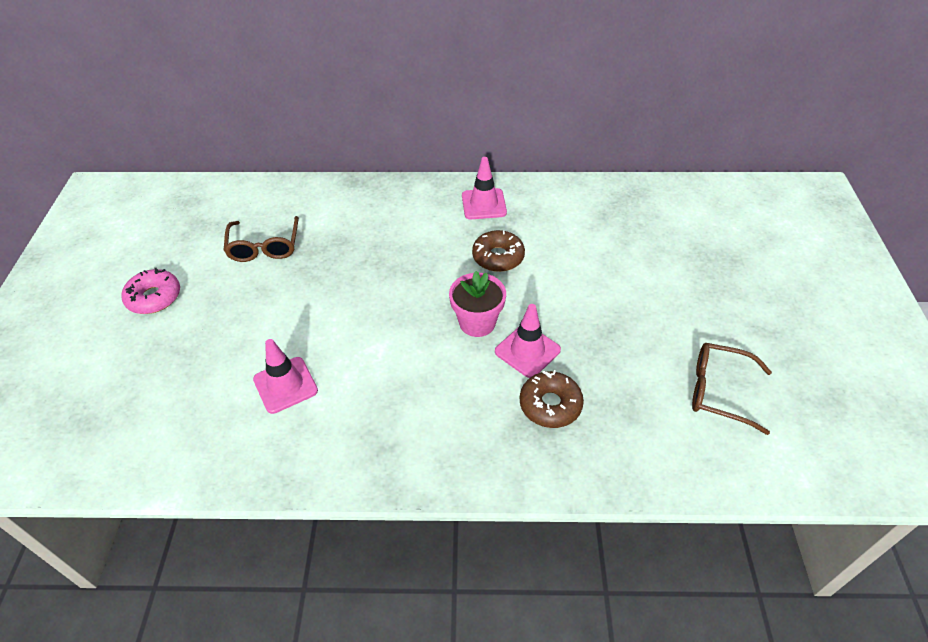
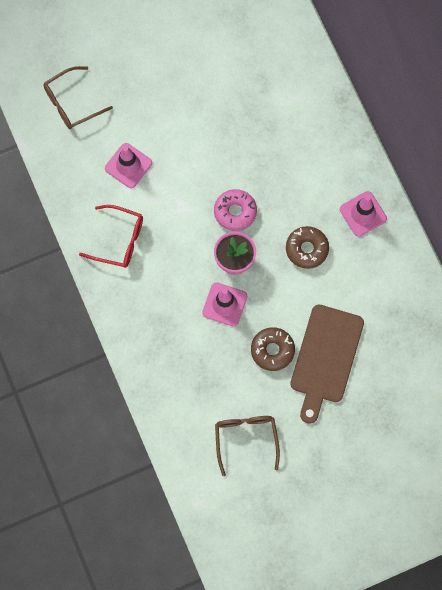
camera: 65 degrees right, 25 degrees up
pink donut [121,268,180,314] -> pink donut moved to [214,189,257,231]
brown glasses [224,216,299,262] -> brown glasses moved to [43,66,113,129]
brown donut [520,370,584,428] -> brown donut moved to [251,327,295,371]
none -> red glasses [79,205,143,268]
none -> brown cutting board [290,304,364,424]

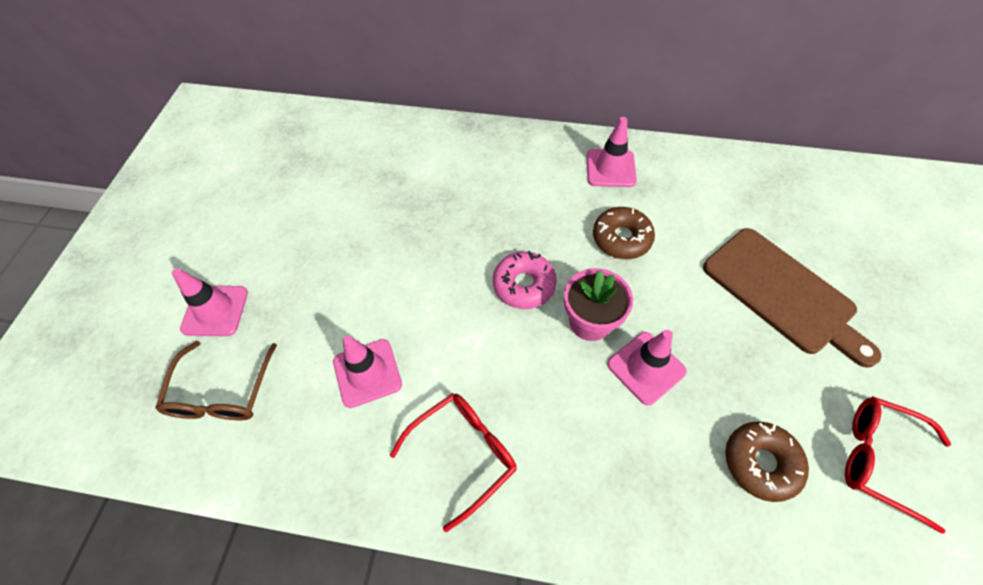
camera: 55 degrees left, 15 degrees down
brown glasses [215,416,280,476] -> red glasses [845,396,951,534]
brown donut [251,327,295,371] -> brown donut moved to [725,421,809,502]
none -> pink traffic cone [172,268,248,336]

